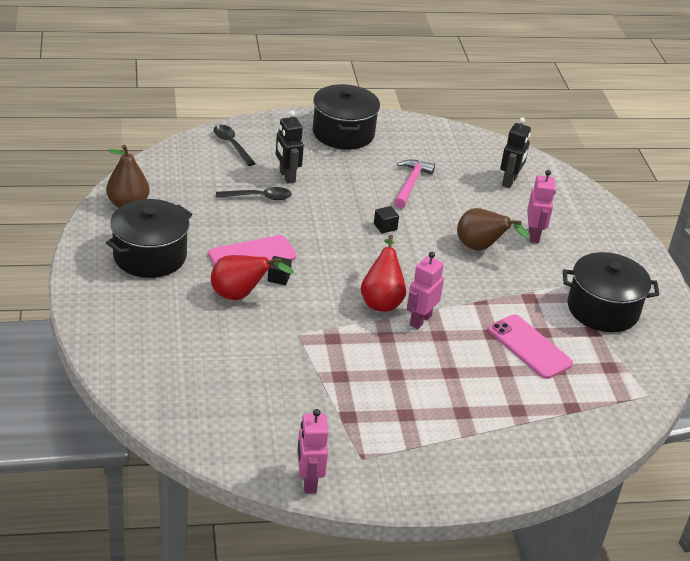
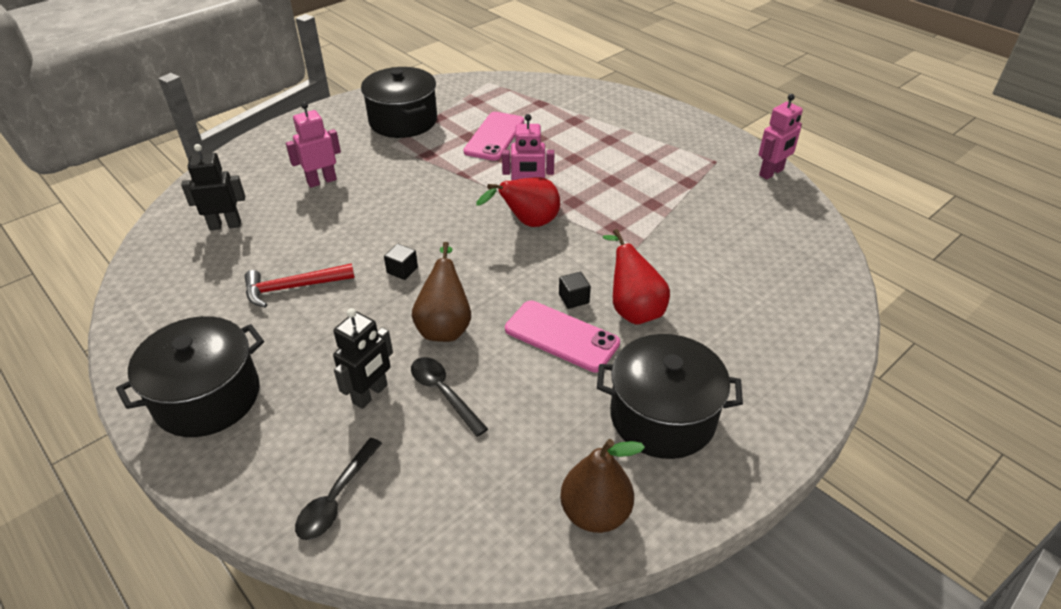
camera: 120 degrees left, 5 degrees up
pink hammer [394,160,435,208] -> red hammer [245,263,355,308]
brown pear [457,208,530,251] -> brown pear moved to [412,242,471,342]

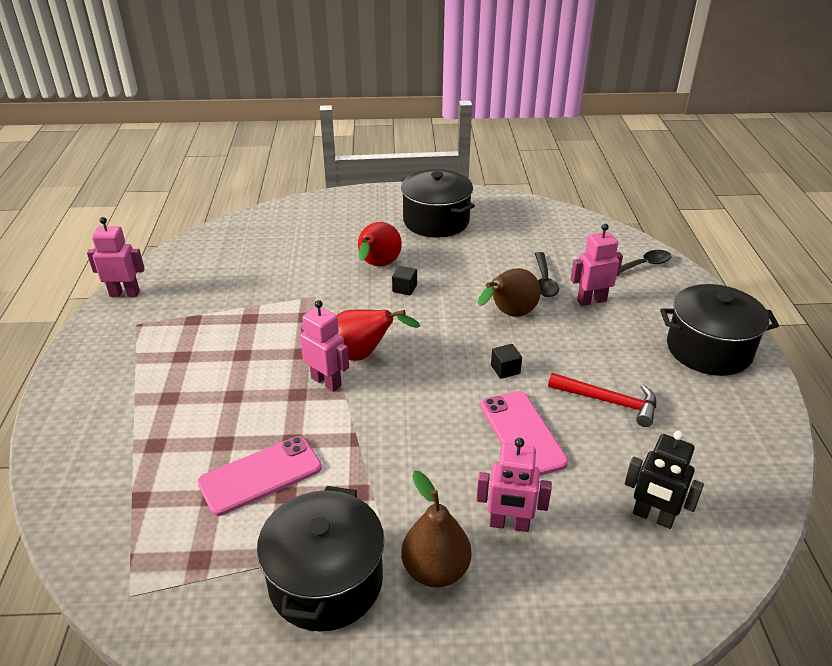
camera: 140 degrees left, 5 degrees down
black robot [333,308,393,409] -> pink robot [570,224,623,306]
pink phone [505,300,620,372] -> pink phone moved to [481,391,568,475]
brown pear [560,439,645,533] -> brown pear moved to [402,471,471,588]

